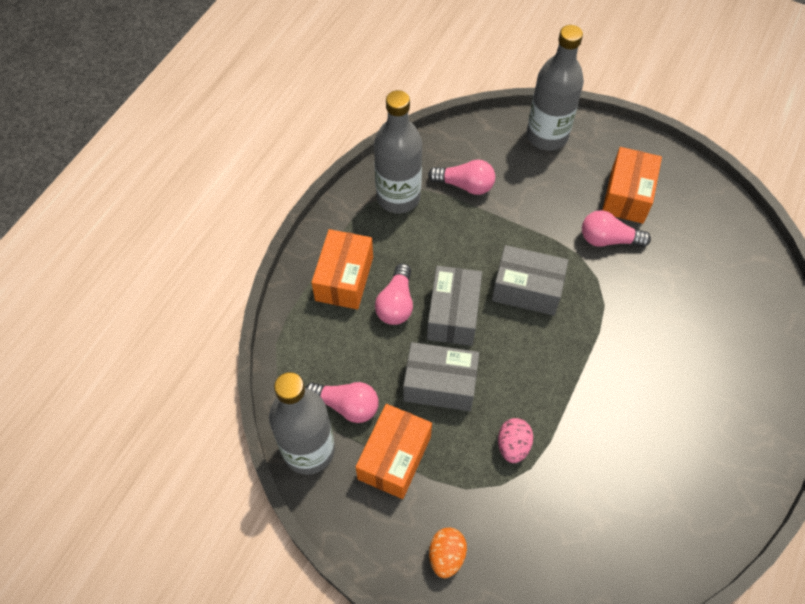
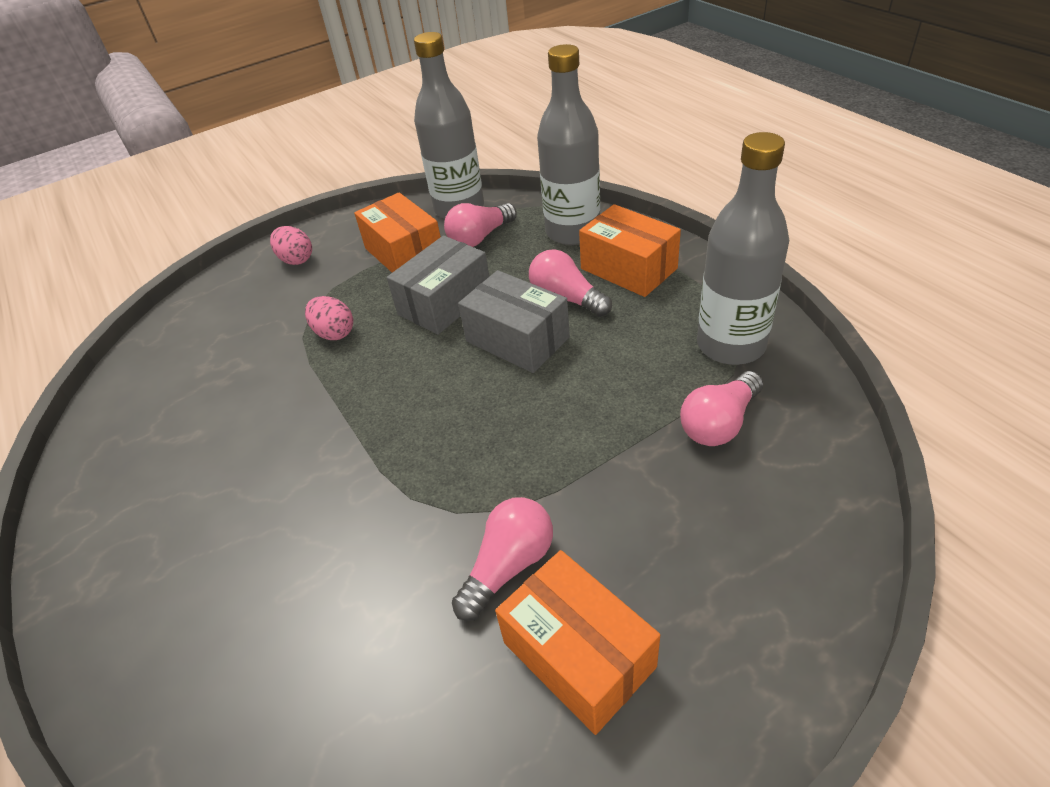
camera: 125 degrees right, 15 degrees down
orange egg [429,527,467,578] -> pink egg [270,226,312,265]
grey box [492,245,568,316] -> none
grey bottle [527,25,584,150] -> grey bottle moved to [537,44,600,245]

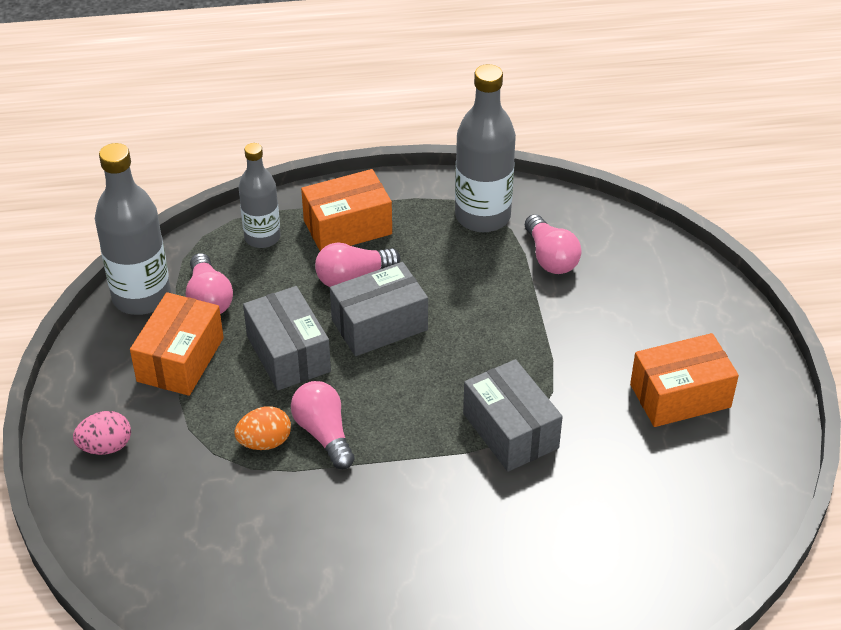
camera: 70 degrees left, 0 degrees up
pink egg [305,296,353,340] -> orange egg [234,406,291,450]
orange box [354,192,441,273] -> orange box turned 60 degrees counterclockwise [130,292,224,396]
pink light bulb [452,497,553,621] -> pink light bulb moved to [291,381,355,469]
grey bottle [537,44,600,245] -> grey bottle [238,143,281,248], size x0.64
none -> grey box [463,359,563,472]

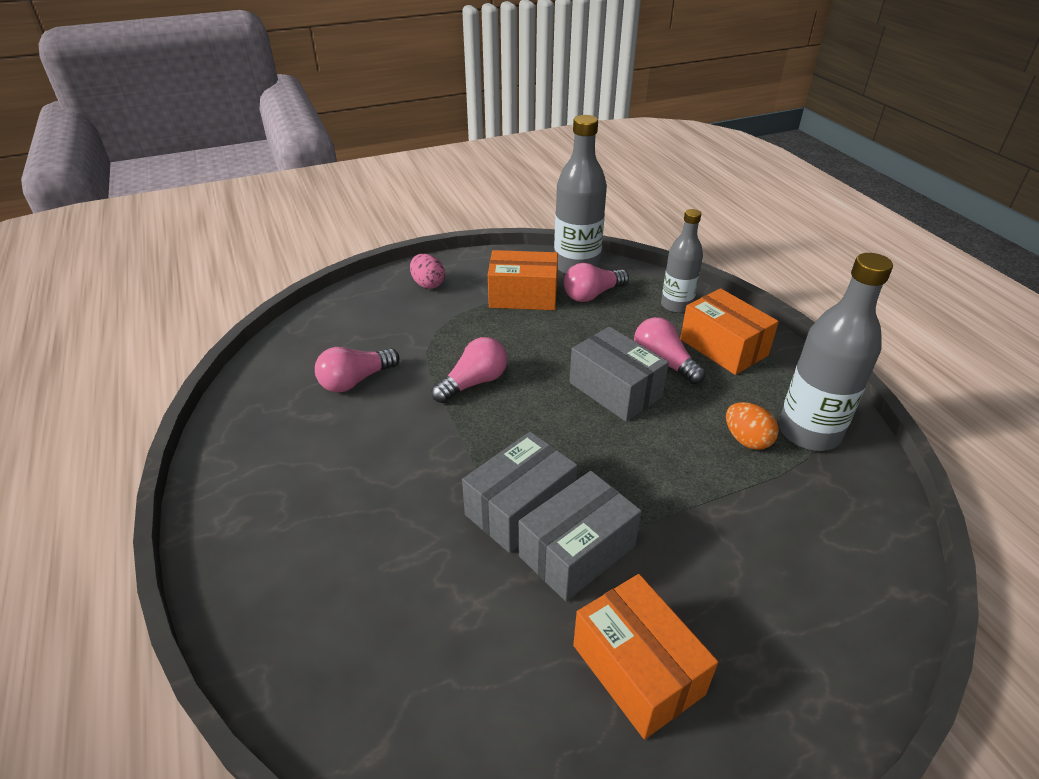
camera: 75 degrees right, 5 degrees down
orange egg [234,406,291,450] -> orange egg moved to [726,402,779,450]
grey box [243,286,331,391] -> grey box moved to [519,471,642,602]
pink light bulb [525,214,582,274] -> pink light bulb moved to [315,347,399,392]

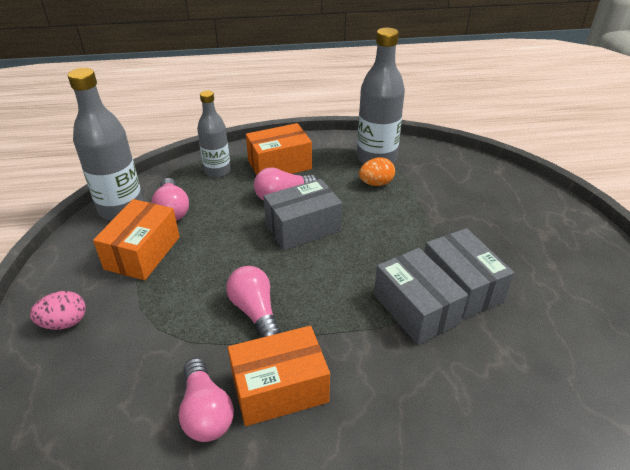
camera: 75 degrees left, 0 degrees up
orange box [573,574,718,739] -> orange box moved to [228,326,330,426]

